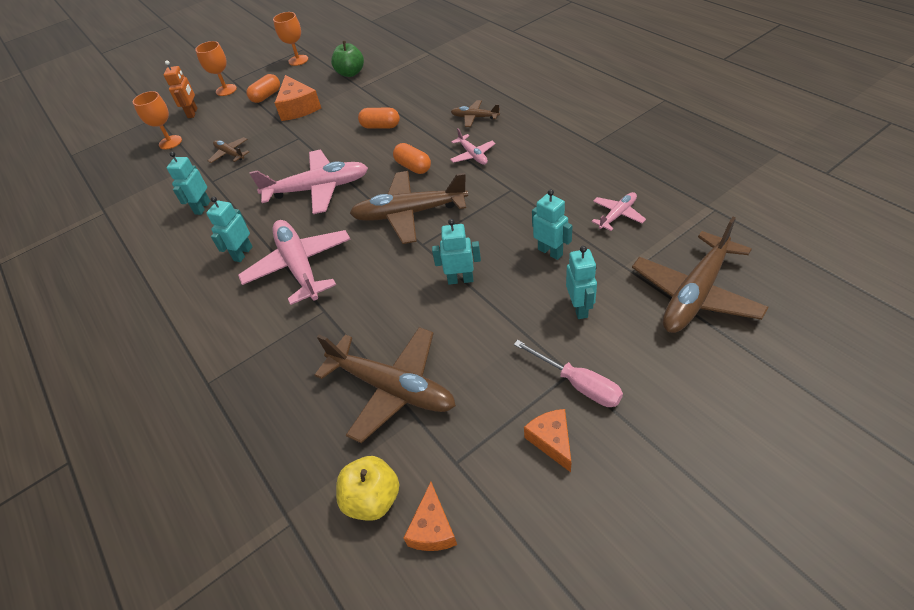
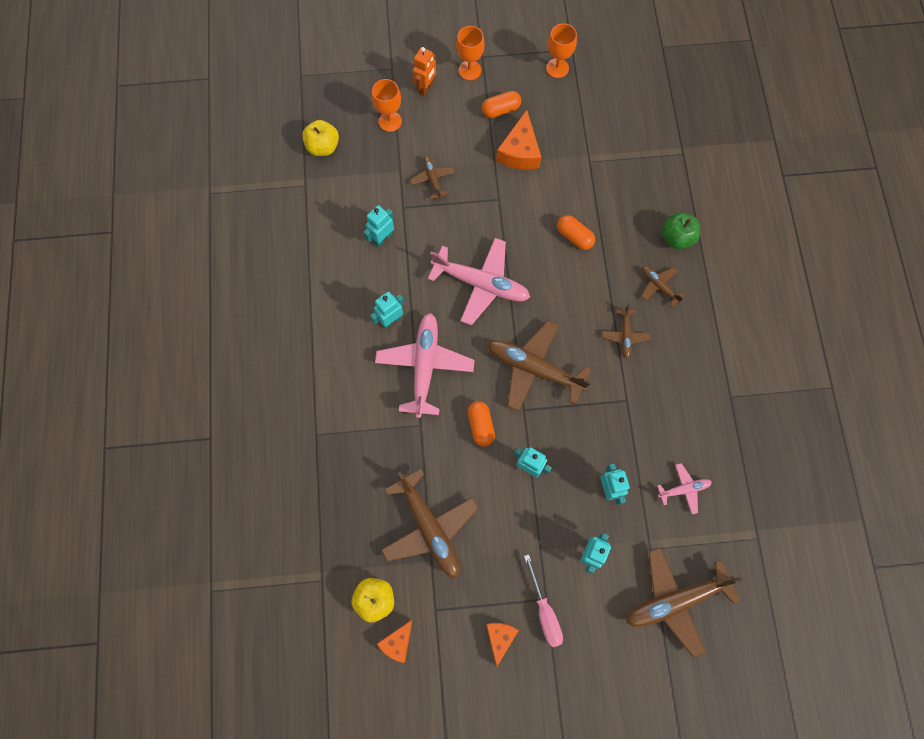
camera: 25 degrees right, 25 degrees up
green apple [331,41,364,77] -> green apple moved to [662,212,700,249]
orange capsule [393,143,431,174] -> orange capsule moved to [468,401,495,447]
pink plane [450,128,496,165] -> brown plane [602,304,651,359]
none -> yellow apple [302,120,339,156]

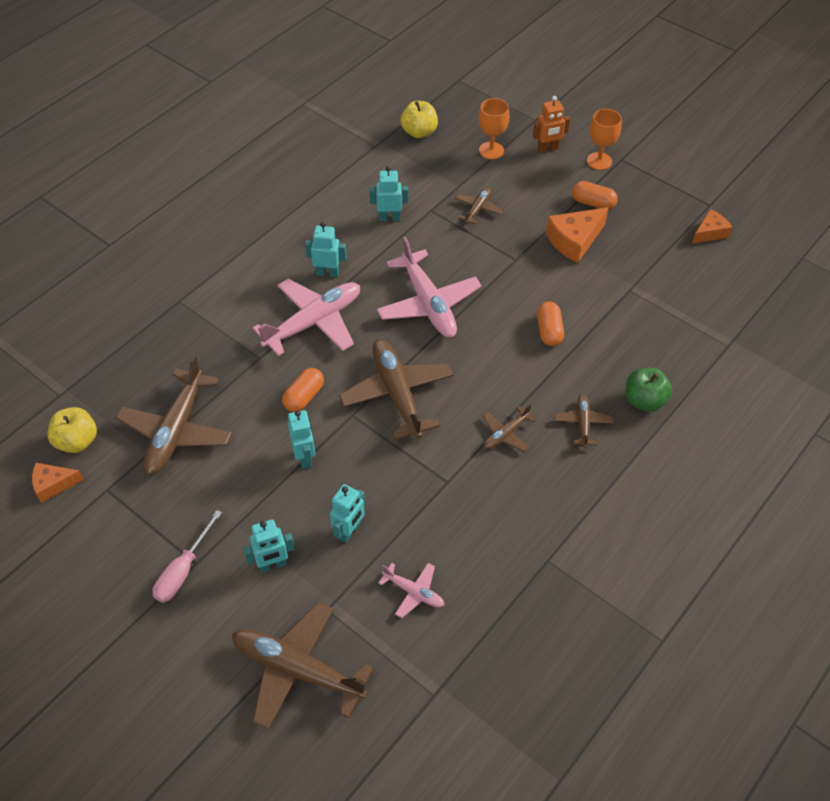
camera: 45 degrees right, 20 degrees down
orange cheese [486,623,519,667] -> orange cheese moved to [692,209,732,244]
orange goblet [546,23,577,78] -> none

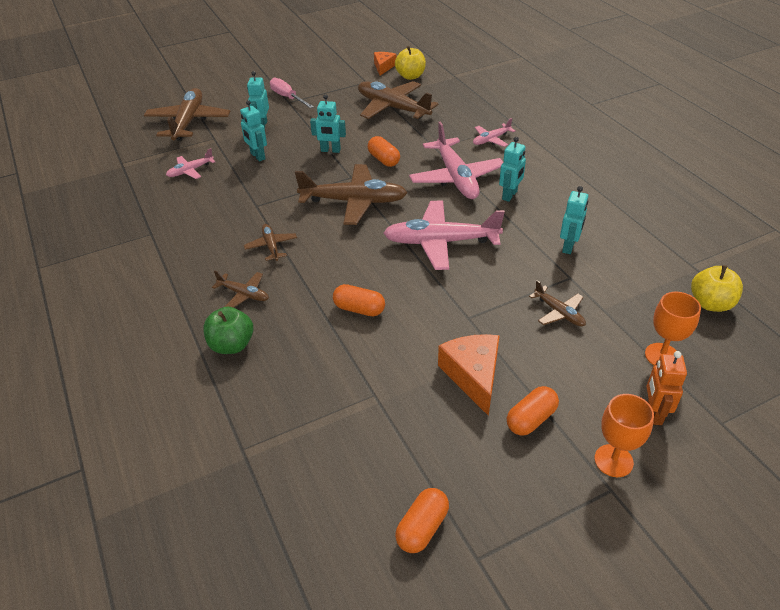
camera: 115 degrees right, 10 degrees down
brown plane [232,602,373,729] -> brown plane turned 45 degrees counterclockwise [144,88,231,141]
orange cheese [692,209,732,244] -> orange capsule [395,488,449,553]
none -> pink plane [473,118,516,147]

